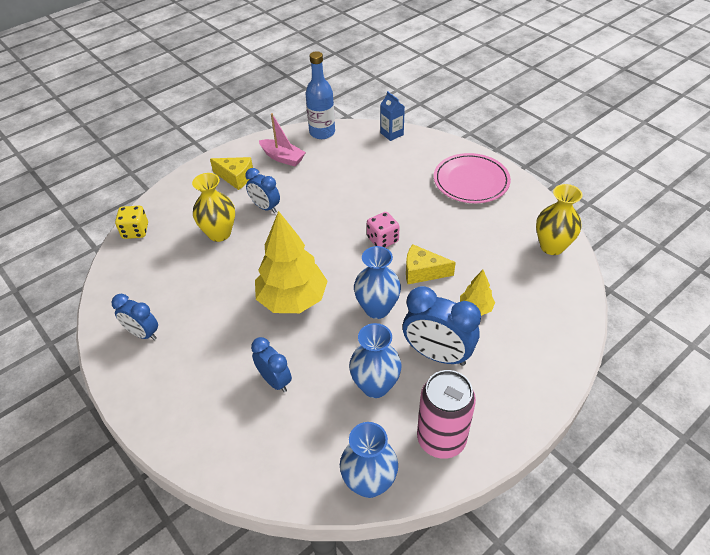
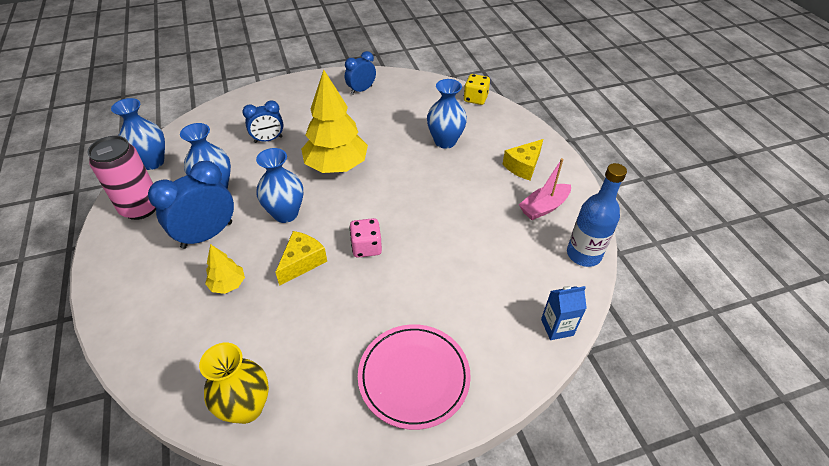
camera: 110 degrees right, 0 degrees up
yellow vase [192,173,235,242] -> blue vase [427,79,467,149]
blue clock [245,168,280,213] -> none

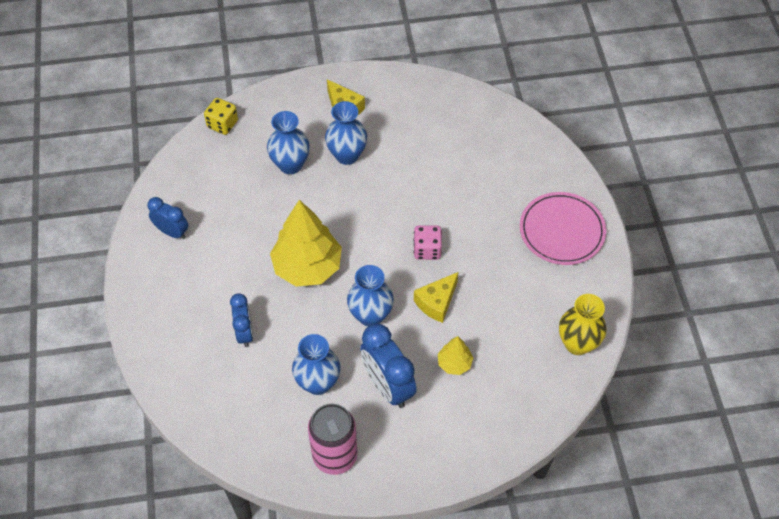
camera: 80 degrees left, 10 degrees up
blue vase [111,98,165,170] -> blue vase moved to [325,101,367,165]
yellow cheese [275,231,327,286] -> yellow cheese turned 90 degrees counterclockwise [414,272,459,323]
blue clock [345,51,376,95] -> blue clock turned 150 degrees clockwise [147,197,188,239]
pink boat [519,158,571,220] -> none
blue carton [541,286,587,340] -> none
blue bottle [567,163,627,267] -> none

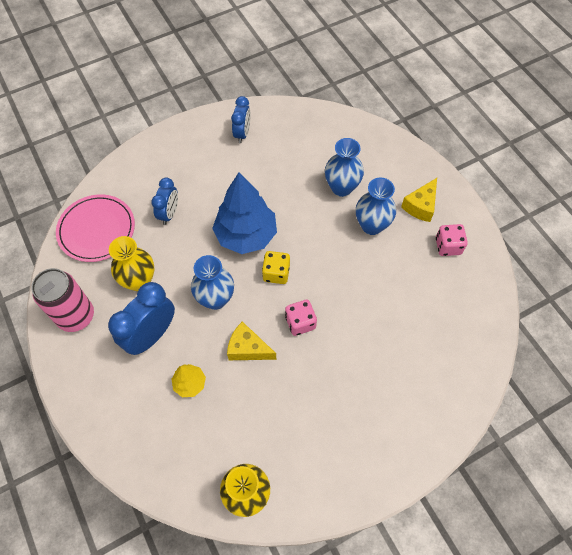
camera: 70 degrees right, 5 degrees up
yellow dice [204,98,238,135] -> yellow dice moved to [262,251,290,284]
blue clock [230,293,253,347] -> blue clock turned 45 degrees counterclockwise [151,177,178,225]
yellow tree [270,200,342,287] -> blue tree [212,172,277,254]
blue vase [292,334,340,395] -> yellow vase [109,236,154,291]
pink plate [520,192,606,265] -> pink plate moved to [56,194,135,262]
none -> pink dice [436,224,468,256]

